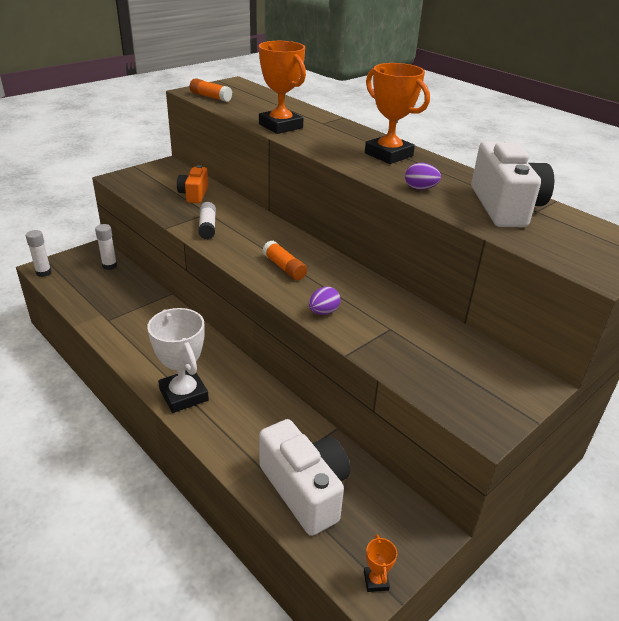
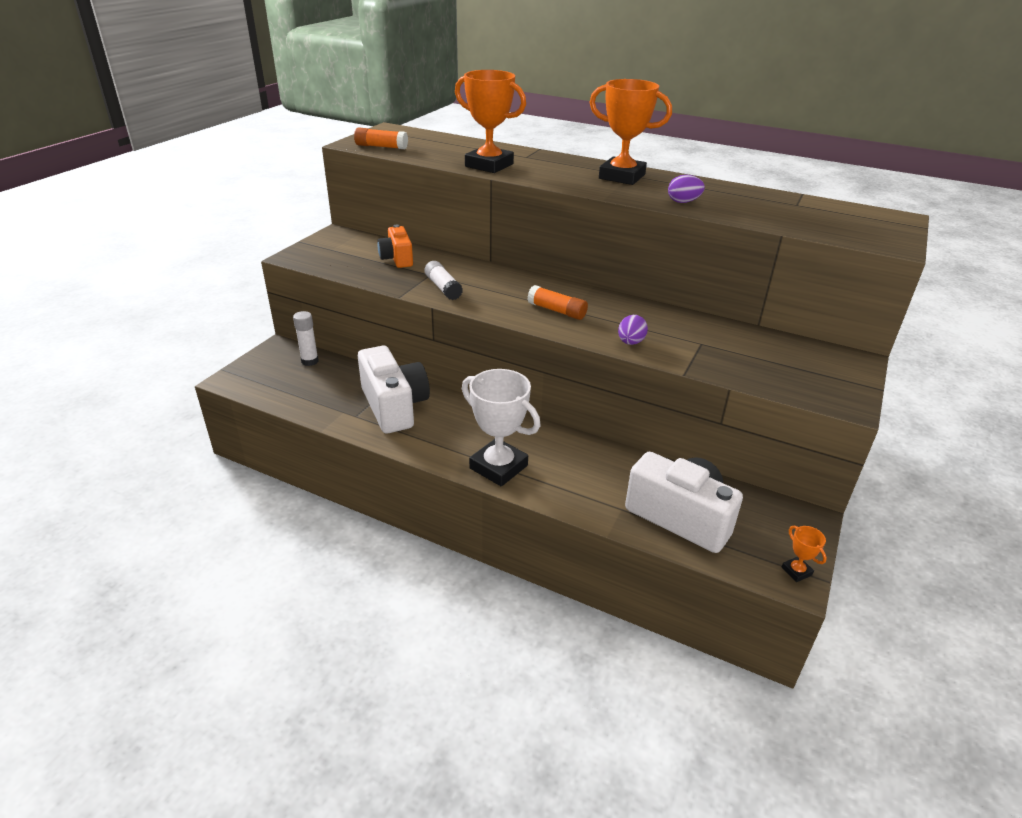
camera: 20 degrees left, 0 degrees up
white glue stick [26,230,52,277] -> none
white camera [471,141,554,227] -> white camera moved to [358,346,430,433]

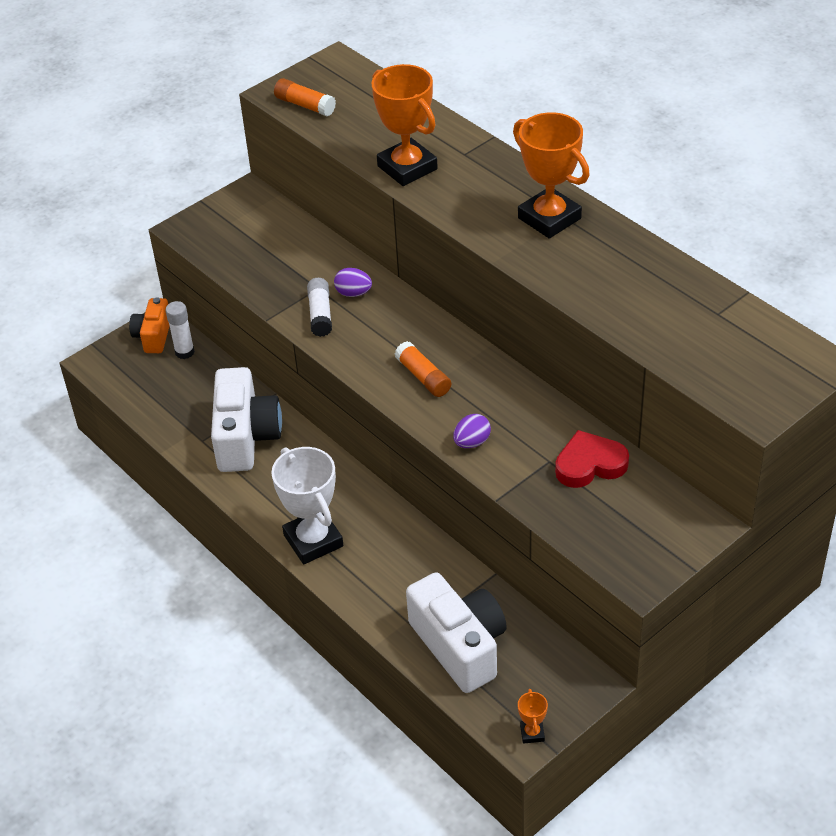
camera: 25 degrees right, 10 degrees up
orange camera [377,225,413,268] -> orange camera moved to [129,298,170,353]
purple egg [668,175,705,203] -> purple egg moved to [334,268,372,297]
none -> red heart [555,430,629,488]

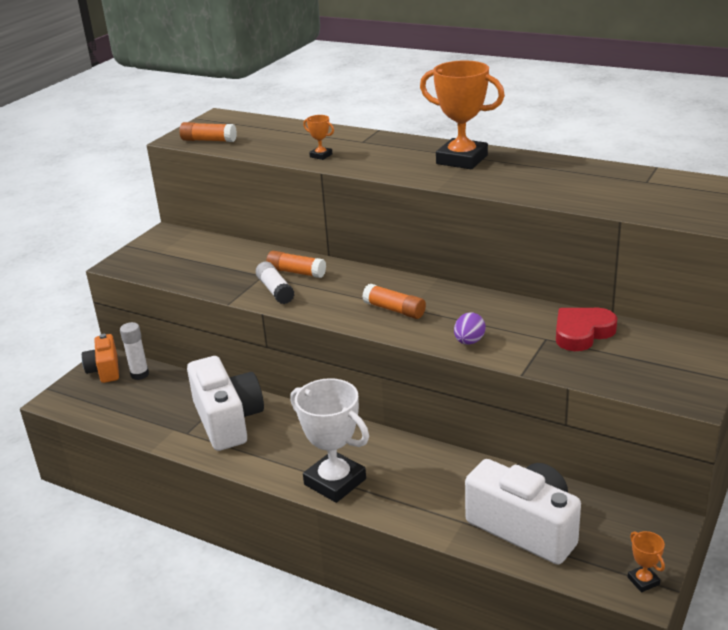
camera: 20 degrees left, 15 degrees down
purple egg [334,268,372,297] -> orange glue stick [266,251,326,278]
orange trophy [371,64,438,186] -> orange trophy [303,115,334,160], size x0.43

